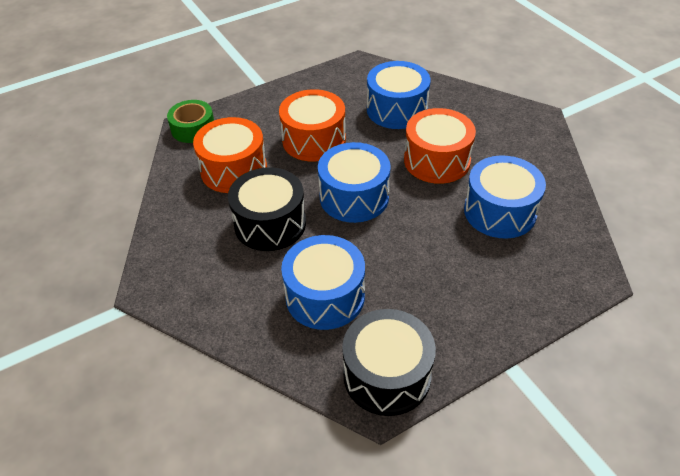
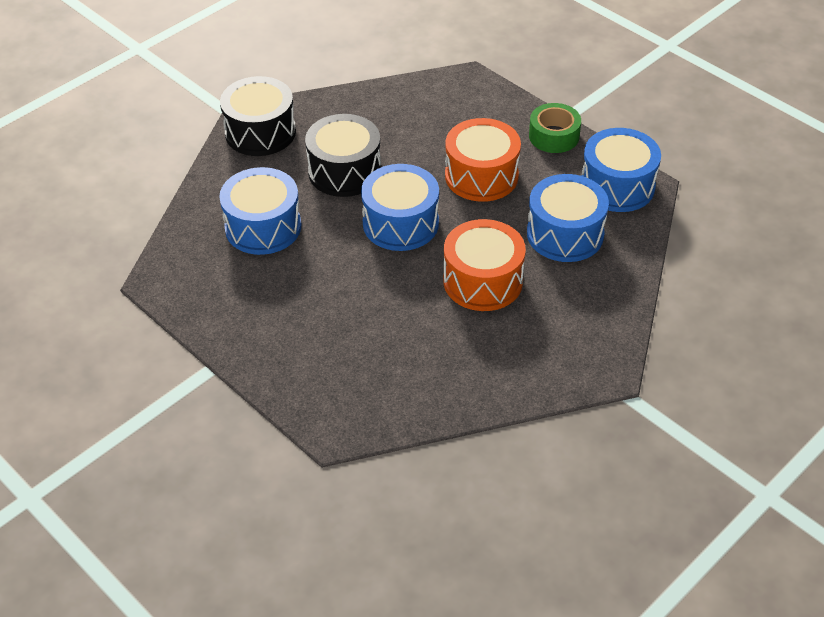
camera: 75 degrees right, 0 degrees up
green tape [167,100,214,143] -> green tape moved to [529,103,581,153]
orange drum [193,117,267,193] -> none
black drum [342,309,436,416] -> black drum moved to [220,76,296,156]
blue drum [464,155,546,239] -> blue drum moved to [582,128,661,212]

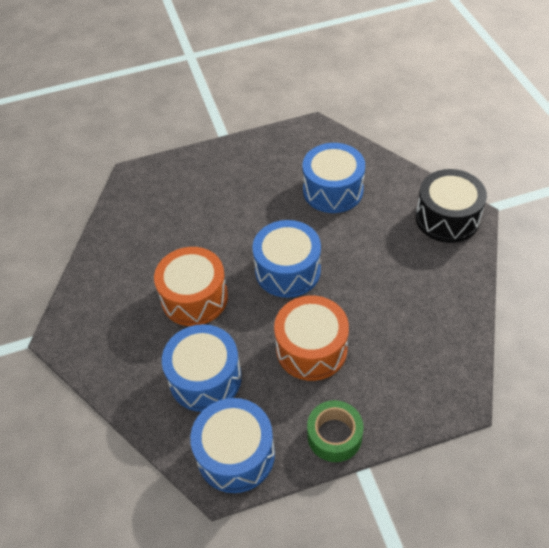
camera: 120 degrees right, 5 degrees up
black drum [305,114,381,197] -> none

